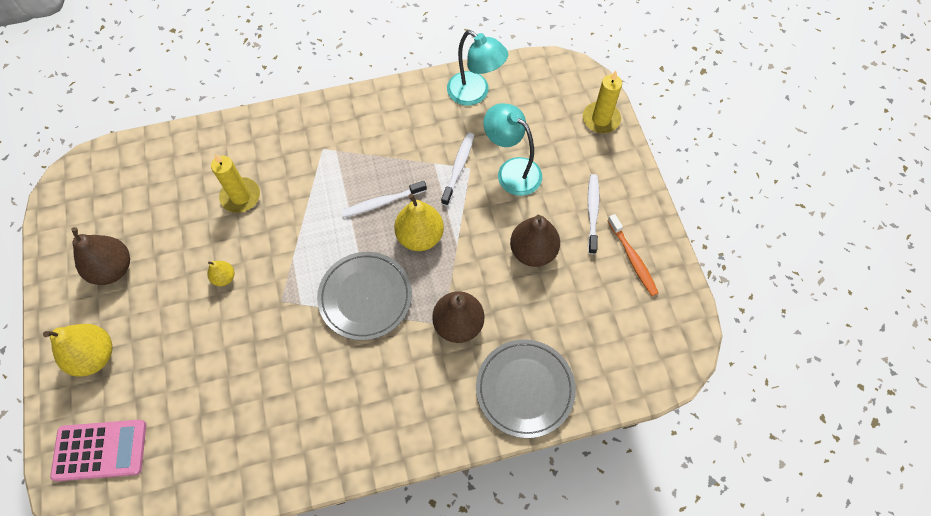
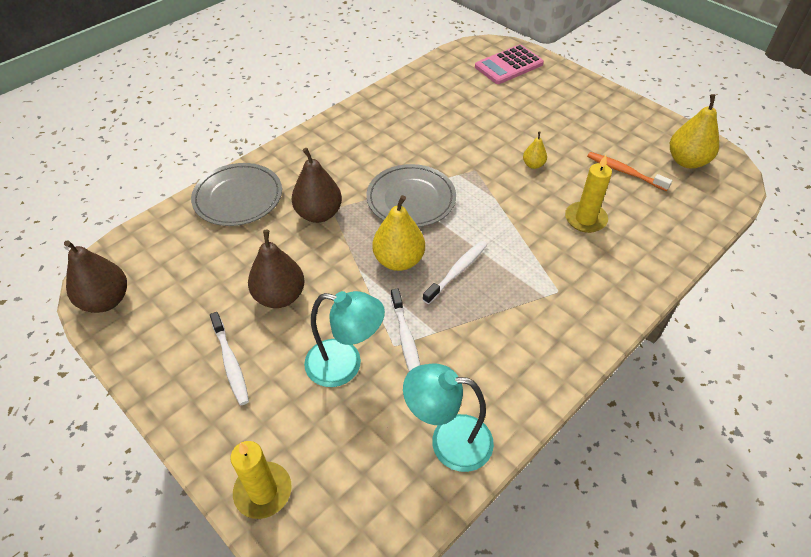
camera: 150 degrees right, 15 degrees down
yellow pear [43,324,112,377] -> yellow pear moved to [670,94,719,168]
brown pear [71,227,130,285] -> brown pear moved to [64,240,127,313]
orange toothbrush [608,214,658,296] -> orange toothbrush moved to [587,152,672,191]

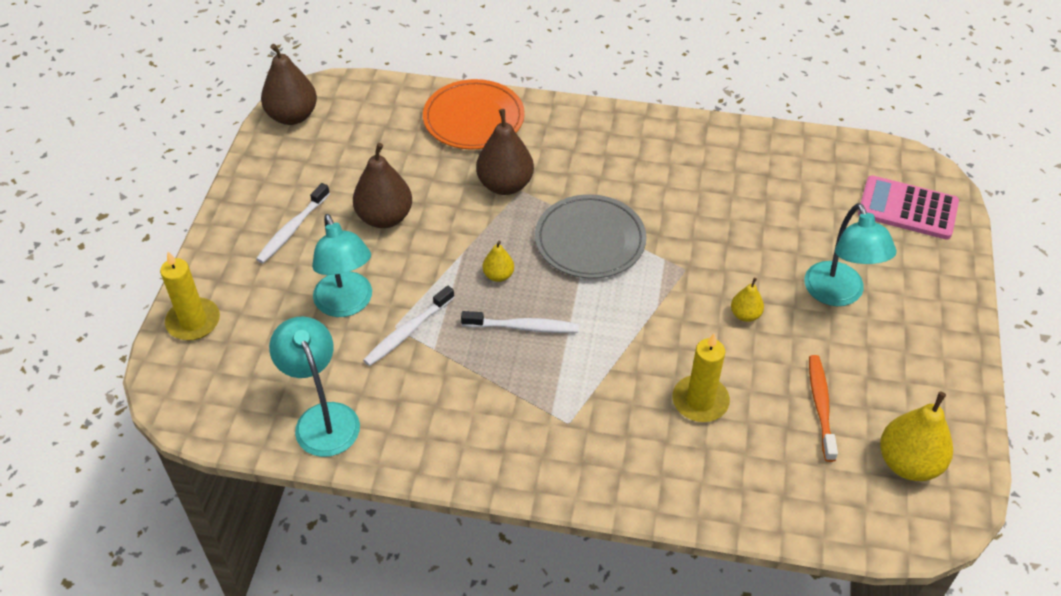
camera: 55 degrees right, 0 degrees up
grey plate [191,163,282,226] -> orange plate [423,79,525,150]
yellow pear [372,195,425,271] -> yellow pear [483,241,514,282], size x0.52
none -> turquoise lamp [804,203,897,306]

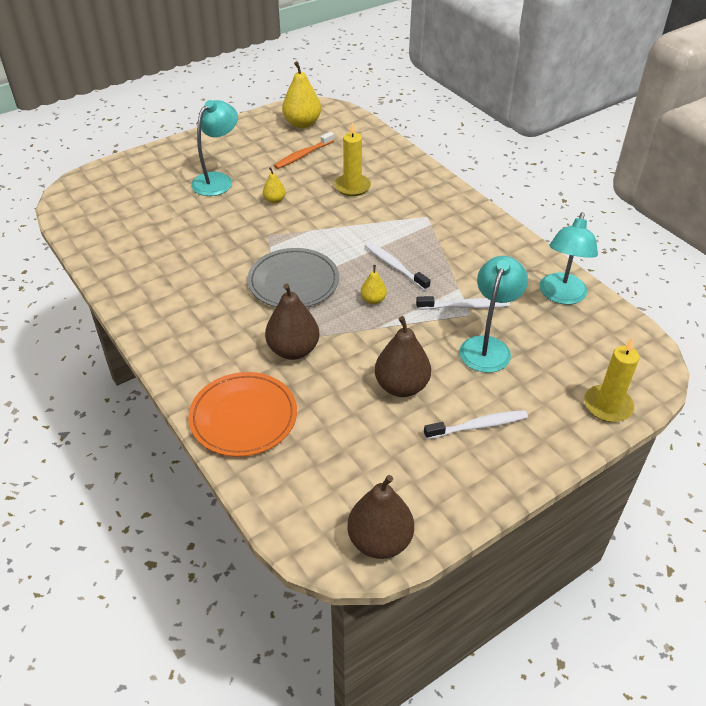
camera: 135 degrees left, 5 degrees down
pink calculator [858,176,959,240] -> none

